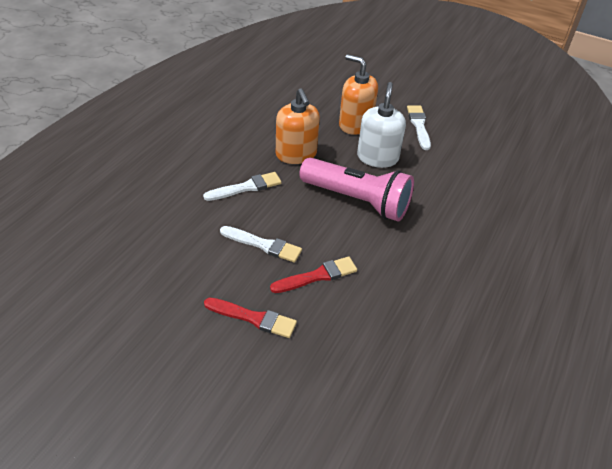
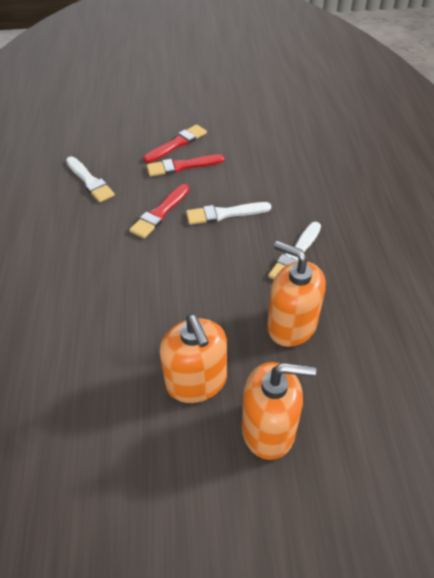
camera: 150 degrees right, 5 degrees up
pink flashlight [299,157,414,222] -> none
white soap dispenser [357,82,406,168] -> orange soap dispenser [160,314,227,403]
white brush [407,105,431,150] -> white brush moved to [66,156,115,202]
none -> red brush [143,124,207,163]

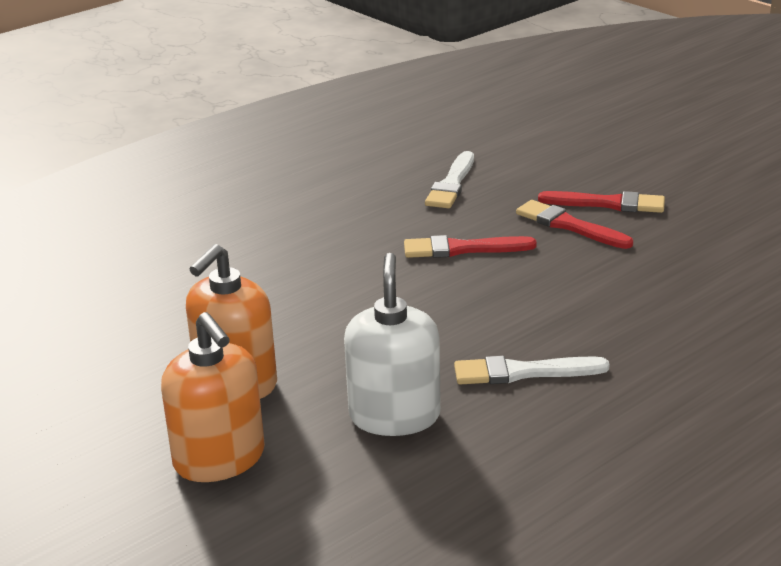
camera: 55 degrees right, 20 degrees down
white brush [186,202,271,225] -> none
orange soap dispenser [267,241,326,347] -> white soap dispenser [344,253,441,436]

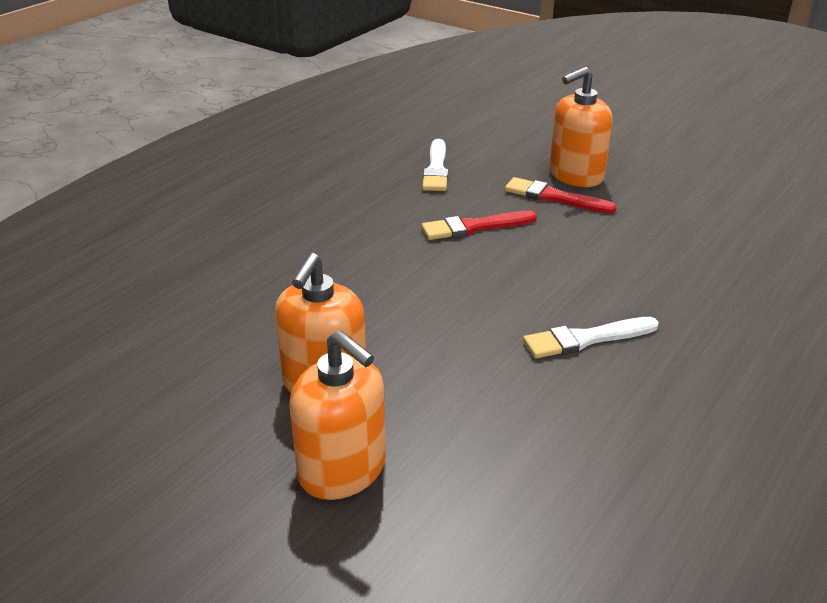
camera: 15 degrees left, 5 degrees up
white soap dispenser [344,253,441,436] -> none
red brush [538,191,665,213] -> orange soap dispenser [549,67,613,187]

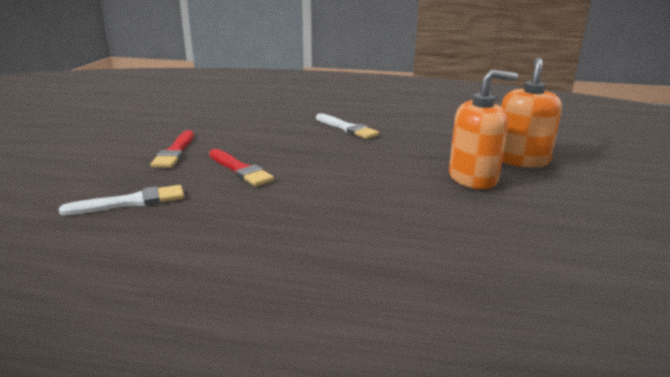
camera: 115 degrees left, 10 degrees down
orange soap dispenser [549,67,613,187] -> none

